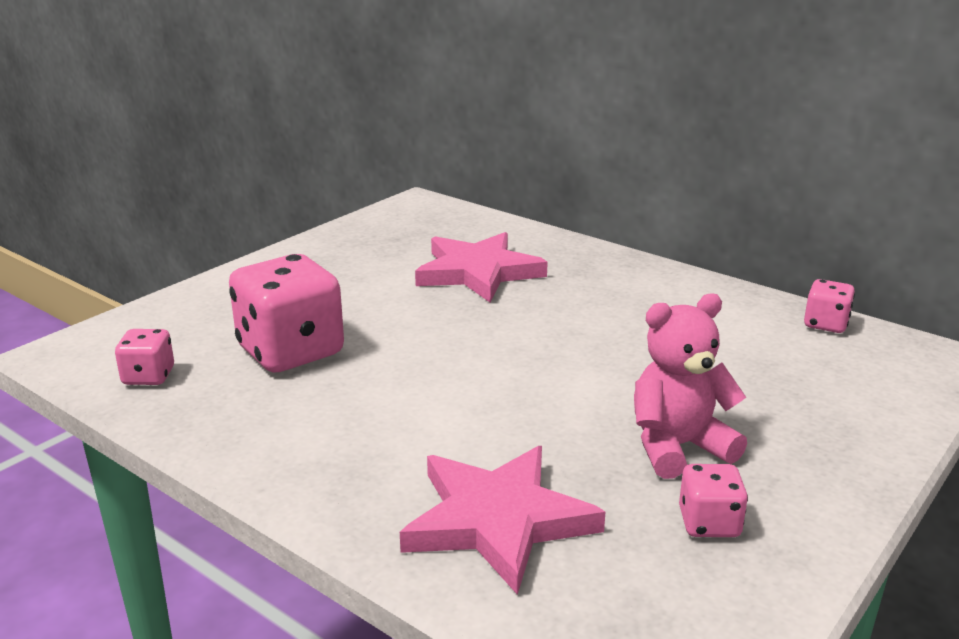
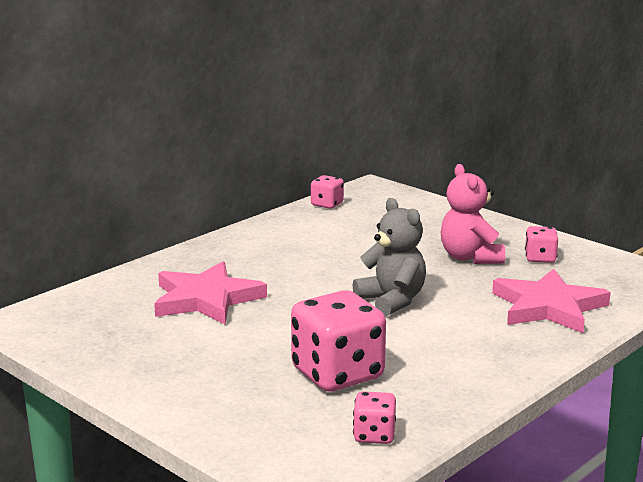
camera: 85 degrees left, 5 degrees down
none -> grey teddy bear [353,198,426,317]

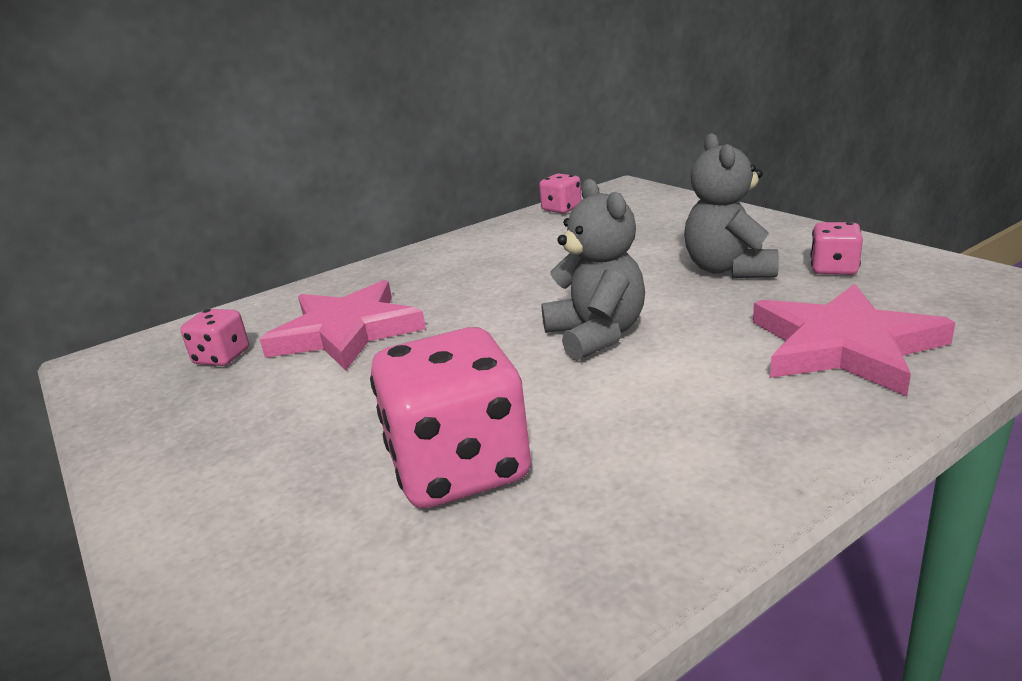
camera: 15 degrees right, 5 degrees up
pink dice [353,391,396,444] -> pink dice moved to [180,309,249,366]
pink teddy bear [441,164,505,264] -> grey teddy bear [684,133,779,278]

